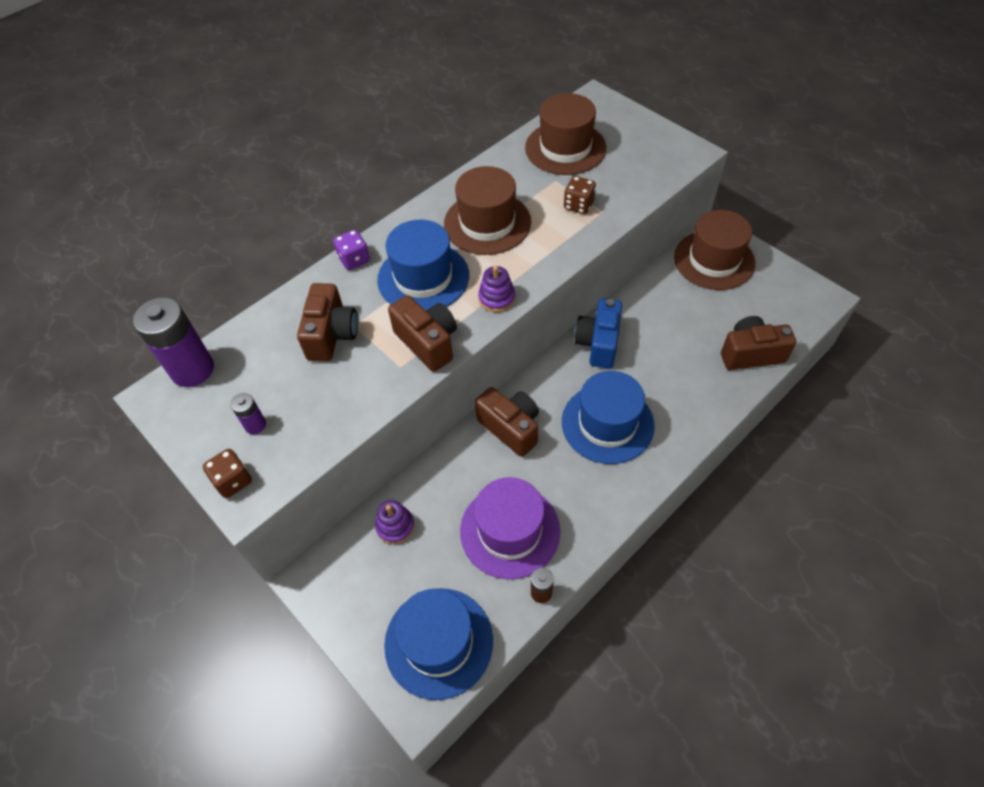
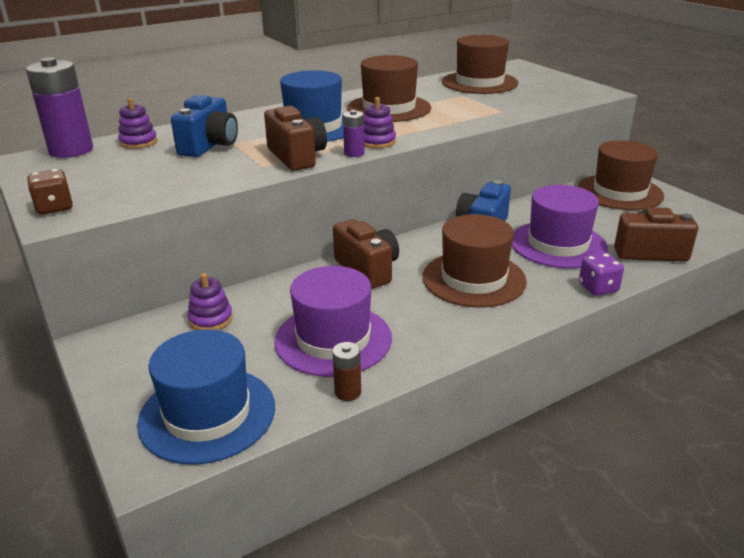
camera: 10 degrees right, 25 degrees down
purple battery [231,393,266,434] -> purple battery moved to [343,110,364,157]
brown camera [297,283,358,361] -> blue camera [171,95,238,157]
purple dice [333,230,370,270] -> purple dice moved to [579,253,624,296]
blue hat [562,371,655,464] -> brown hat [423,214,527,308]
brown dice [564,176,596,214] -> none
none -> purple stacking toy [118,98,157,149]
none -> purple hat [512,185,608,268]

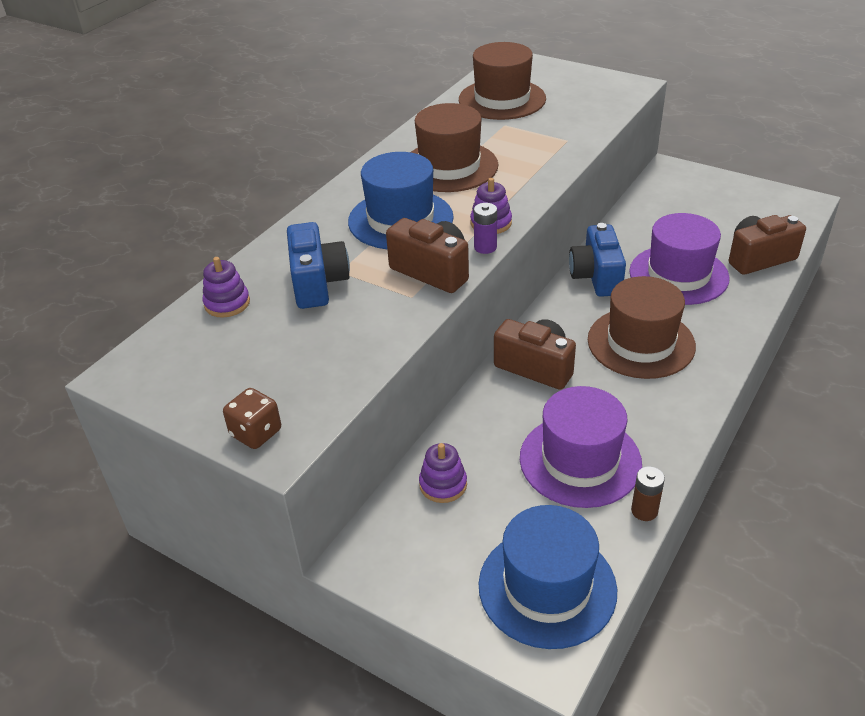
camera: 25 degrees left, 10 degrees up
purple battery [26,57,93,158] -> none
brown hat [578,140,664,210] -> none
purple dice [579,253,624,296] -> none

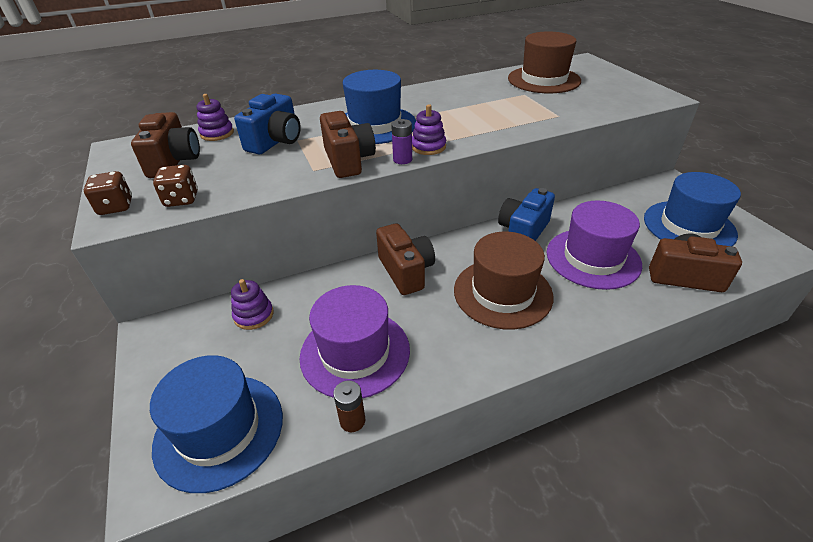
camera: 35 degrees right, 0 degrees up
brown hat [411,103,498,192] -> none
none -> brown camera [131,112,200,178]
none -> brown dice [153,165,198,207]
none -> blue hat [644,172,741,246]

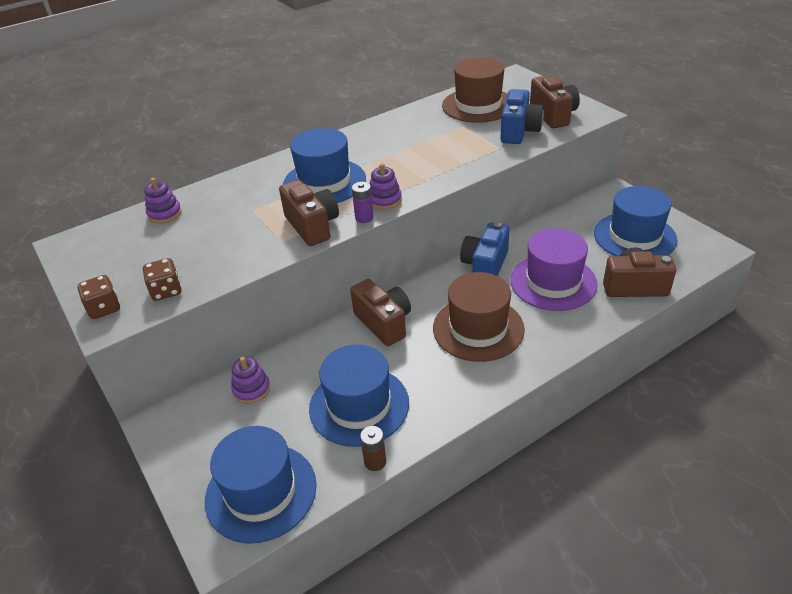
camera: 10 degrees left, 0 degrees up
brown camera [131,112,200,178] -> brown camera moved to [530,75,580,128]
blue camera [234,94,301,155] -> blue camera moved to [500,89,544,144]
purple hat [300,285,410,398] -> blue hat [309,344,409,447]

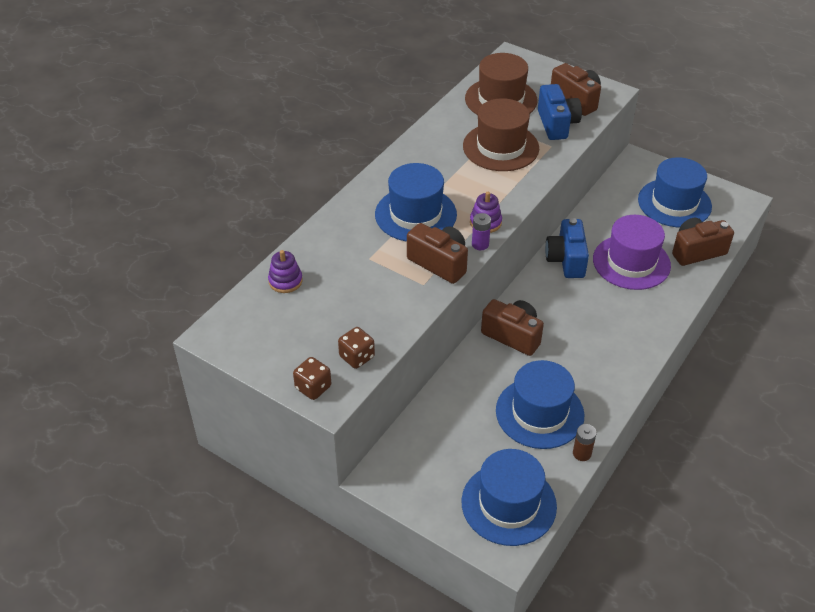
camera: 25 degrees left, 5 degrees up
purple stacking toy [231,357,270,404] -> none
brown hat [433,272,525,362] -> brown hat moved to [463,98,539,171]

